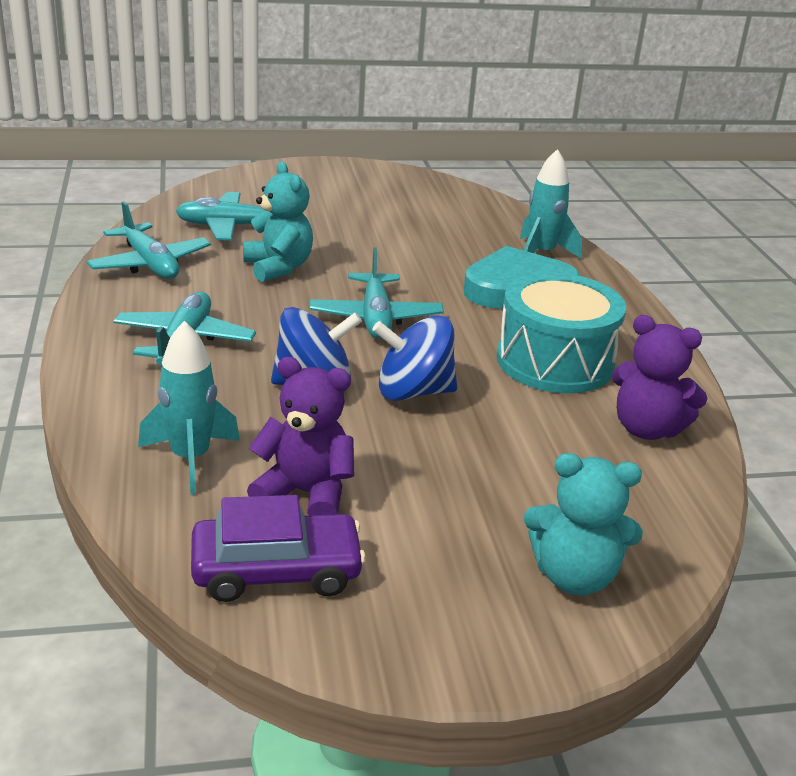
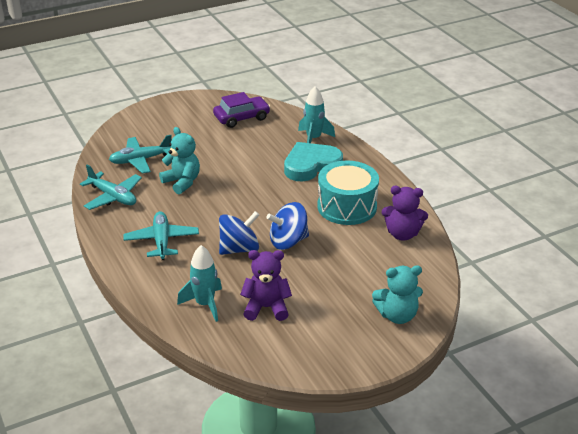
camera: 15 degrees left, 5 degrees up
purple car [191,495,366,602] -> purple car moved to [213,92,270,128]
turquoise plane [310,248,444,339] -> none

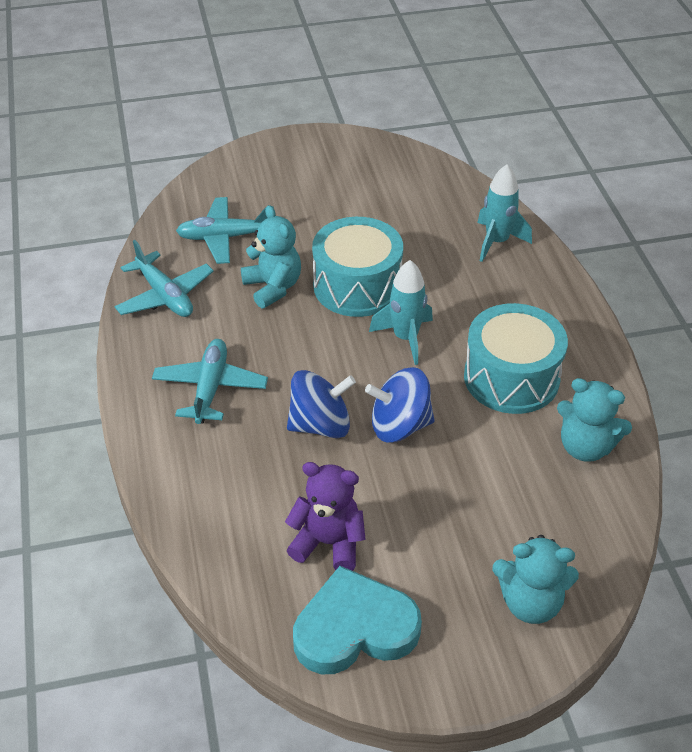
camera: 15 degrees right, 10 degrees up
turquoise rocket [177,245,222,322] -> turquoise rocket moved to [369,260,433,365]
purple car [213,92,270,128] -> none
turquoise heart [284,142,343,182] -> turquoise heart moved to [293,566,422,674]
purple teddy bear [382,186,428,241] -> turquoise teddy bear [557,378,632,461]
none -> turquoise drum [312,217,403,317]

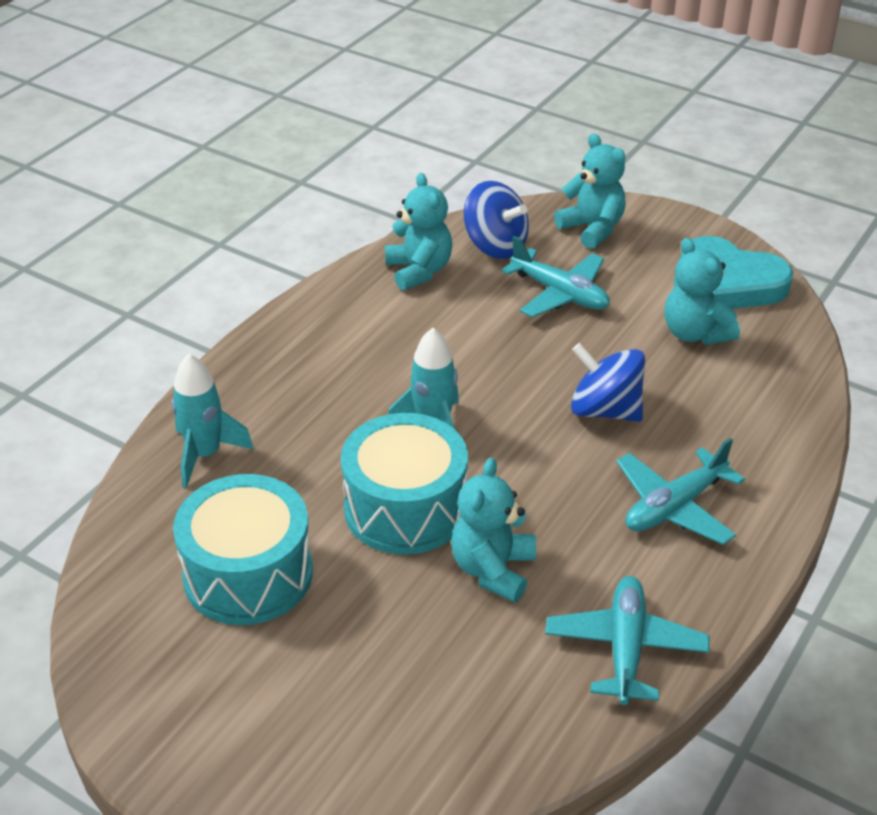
camera: 135 degrees left, 5 degrees down
turquoise plane [176,197,274,264] -> turquoise plane moved to [501,236,610,317]
purple teddy bear [285,462,366,571] -> turquoise teddy bear [664,238,740,345]
blue spinning top [365,367,435,443] -> blue spinning top moved to [464,181,529,259]
turquoise drum [464,303,568,414] -> turquoise drum moved to [173,474,313,625]

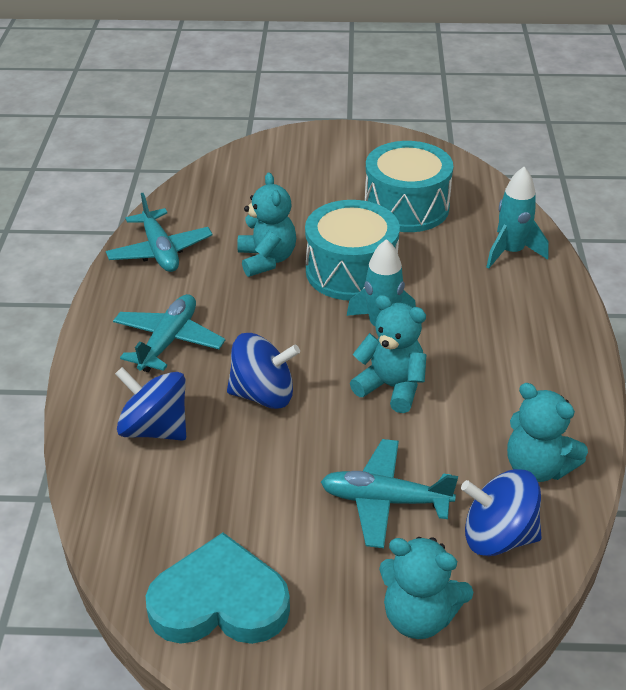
camera: 150 degrees right, 0 degrees up
turquoise teddy bear [664,238,740,345] -> turquoise teddy bear moved to [350,295,427,413]
none -> blue spinning top [115,367,186,441]

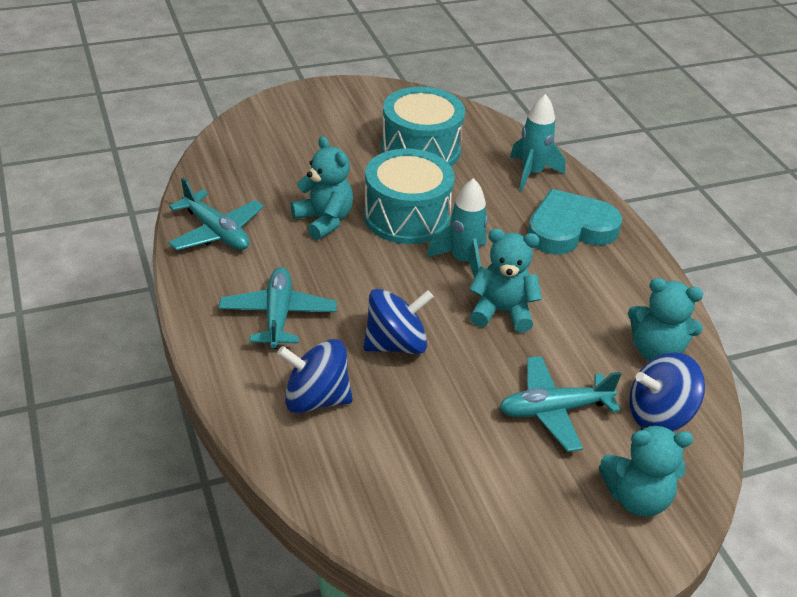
camera: 25 degrees left, 0 degrees up
turquoise heart [146,533,290,644] -> turquoise heart moved to [528,189,622,254]

